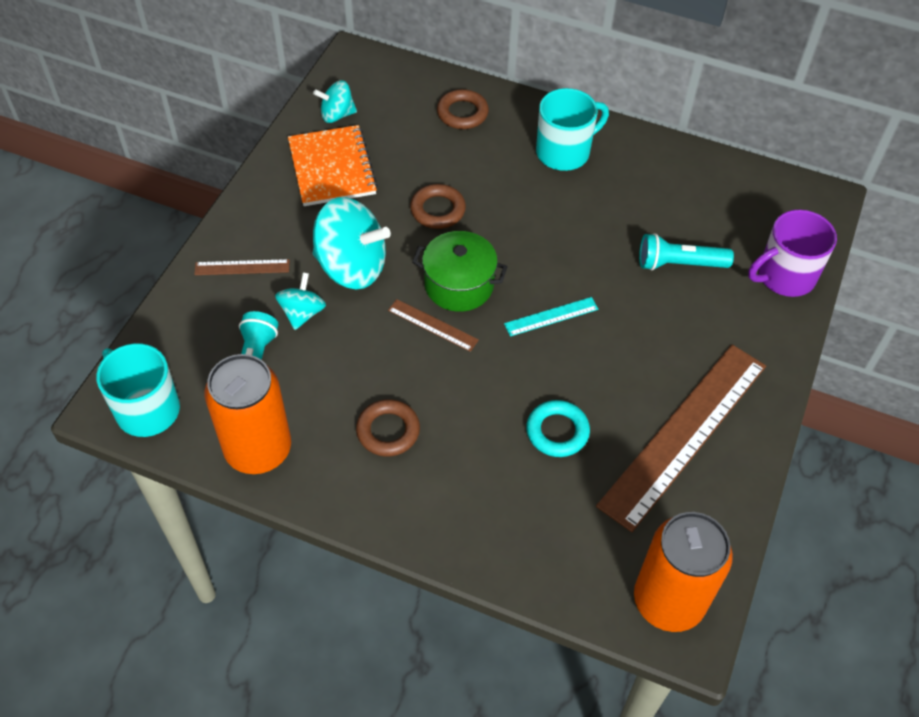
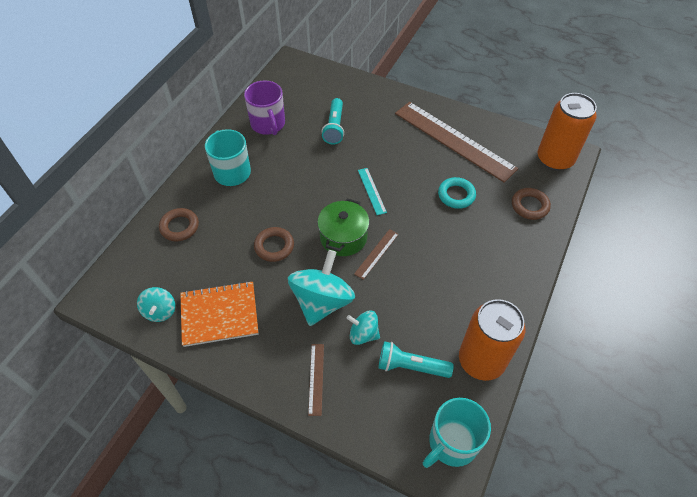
camera: 85 degrees left, 0 degrees up
brown ring [356,399,420,457] -> brown ring moved to [512,188,551,220]
purple mug [748,210,837,297] -> purple mug moved to [244,81,285,135]

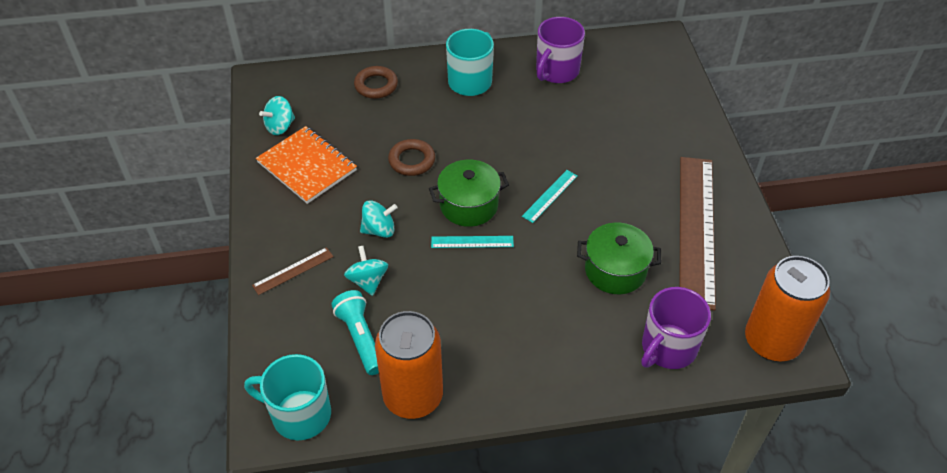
camera: 55 degrees right, 5 degrees down
turquoise spinning top [288,250,355,326] -> turquoise spinning top [360,200,398,238], size x0.54
turquoise flashlight [321,98,344,144] -> none
brown ruler [354,229,399,280] -> turquoise ruler [431,236,514,248]
turquoise ring [438,177,476,209] -> green pot [577,223,661,294]
brown ring [512,188,551,220] -> purple mug [641,287,711,369]

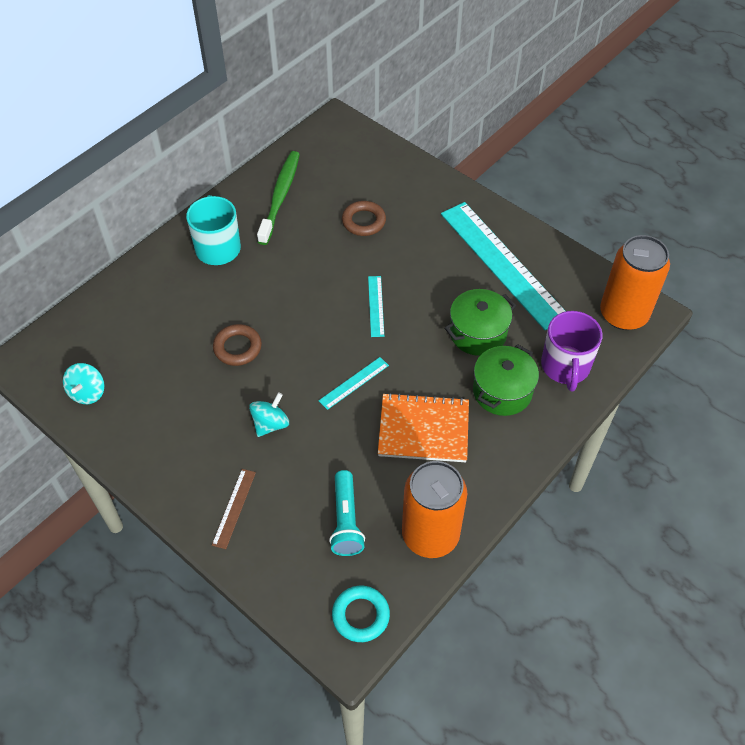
camera: 40 degrees left, 5 degrees up
turquoise mug [244,354,331,440] -> turquoise ring [332,586,390,642]
orange notebook [256,126,357,204] -> orange notebook moved to [378,393,469,462]
turquoise flashlight [331,290,379,375] -> turquoise flashlight turned 120 degrees counterclockwise [329,470,365,556]
turquoise spinning top [344,246,388,296] -> none
brown ring [354,66,398,99] -> brown ring moved to [342,201,386,236]
green pot [429,160,509,227] -> green pot moved to [473,344,539,416]
purple mug [536,17,585,83] -> green toothbrush [257,151,300,245]
brown ruler [679,157,716,311] -> turquoise ruler [441,202,566,330]

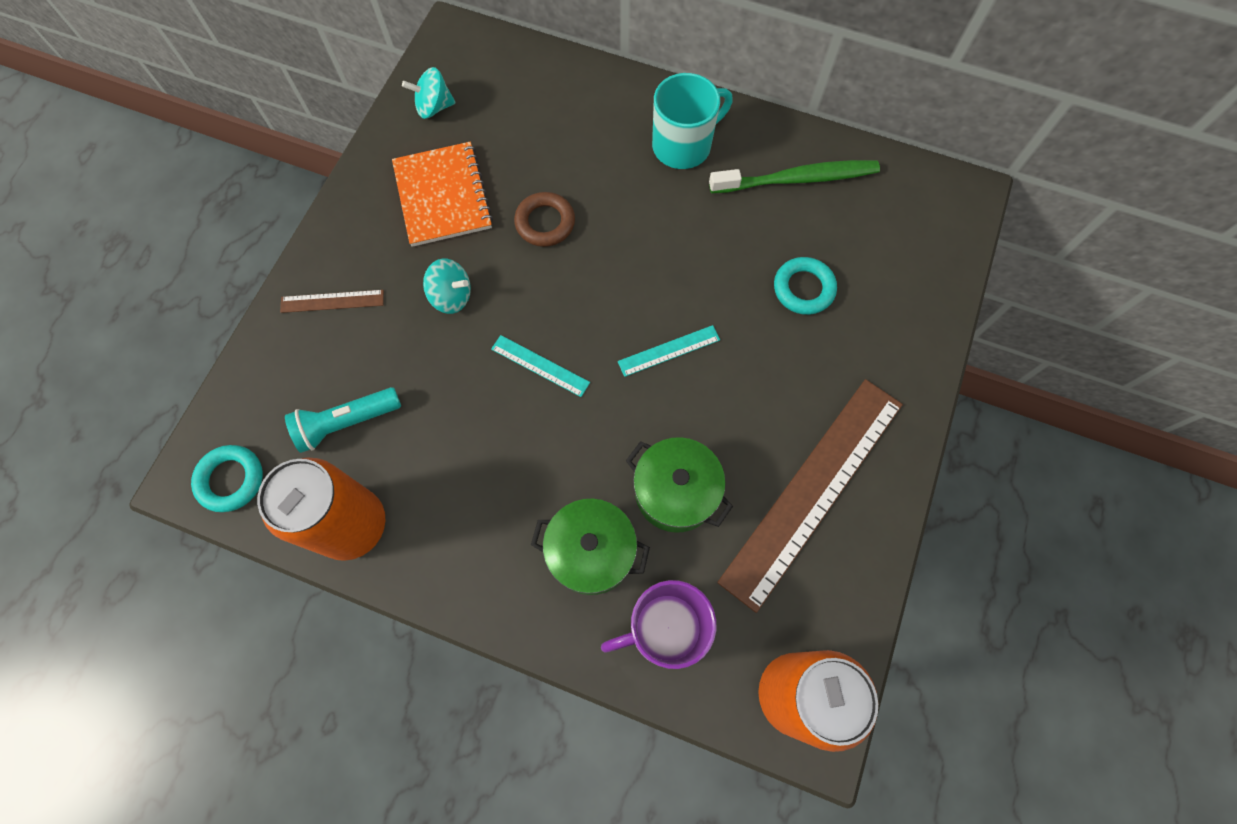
camera: 70 degrees right, 15 degrees up
brown ring [342,201,386,236] -> turquoise ring [774,257,837,315]
orange notebook [378,393,469,462] -> orange notebook moved to [392,142,493,247]
turquoise ruler [441,202,566,330] -> brown ruler [717,379,903,613]

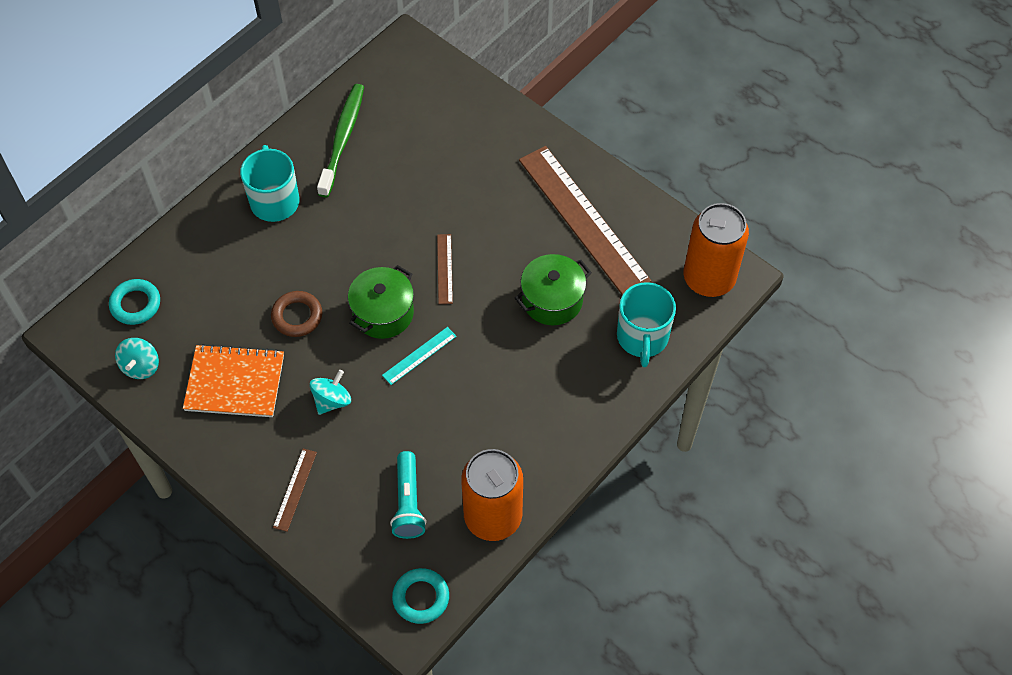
camera: 70 degrees left, 10 degrees down
green pot [531,498,650,595] -> green pot moved to [348,265,414,339]
purple mug [601,580,716,669] -> turquoise mug [617,282,676,367]
turquoise ruler [618,325,720,377] -> brown ruler [437,234,453,304]
turquoise ring [774,257,837,315] -> turquoise ring moved to [109,279,160,325]

